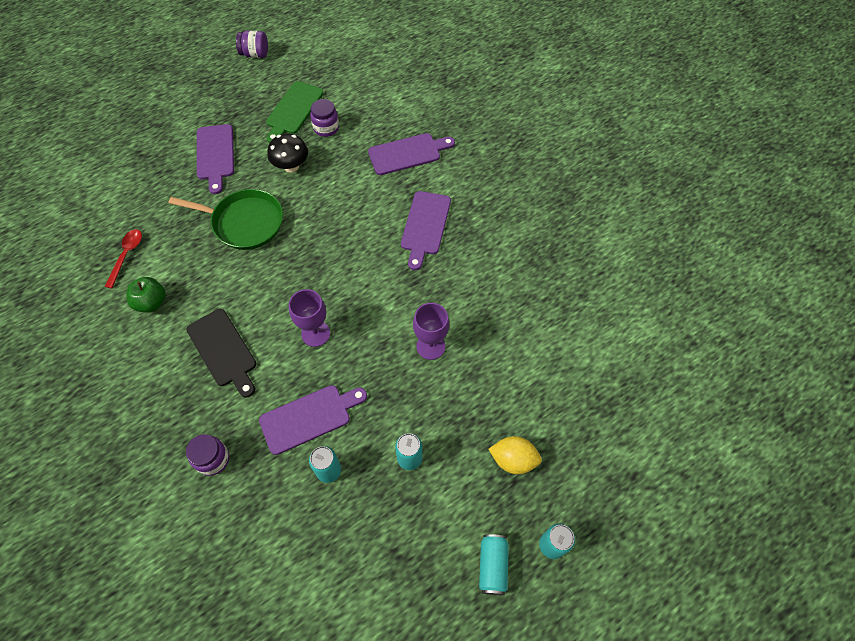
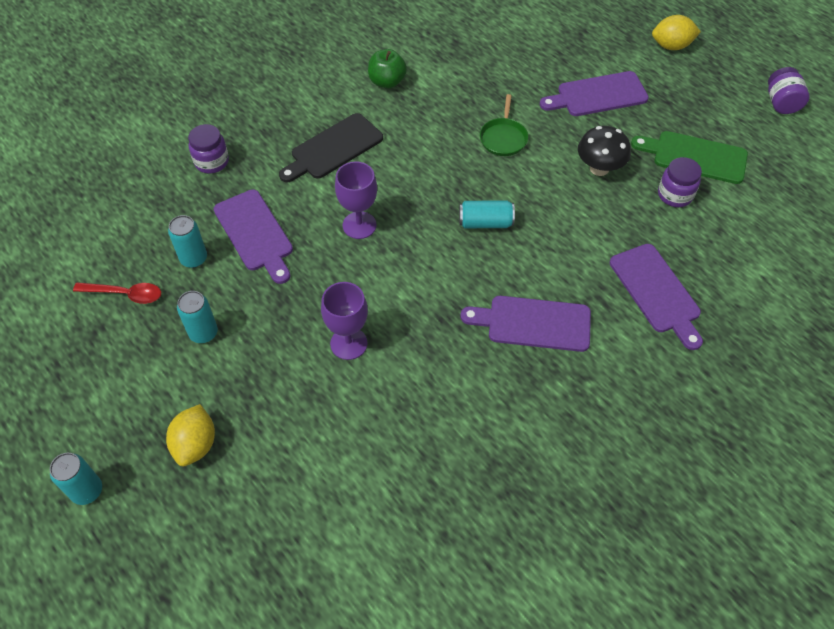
camera: 85 degrees right, 5 degrees down
red spoon [105,229,142,289] -> red spoon moved to [73,282,161,304]
green pan [169,189,283,250] -> green pan [480,94,528,156], size x0.56
turquoise can [479,534,509,595] -> turquoise can moved to [459,200,515,228]
none -> yellow lemon [652,15,701,50]

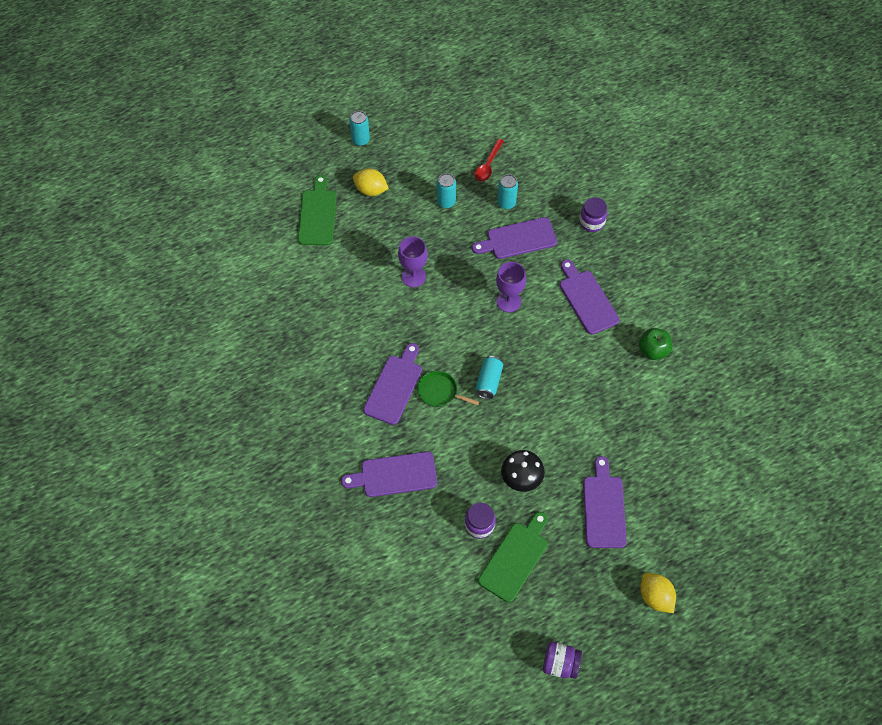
camera: 105 degrees right, 5 degrees up
black cutting board [279,113,383,182] -> purple cutting board [560,260,620,335]
green pan [480,94,528,156] -> green pan moved to [417,371,479,407]
yellow lemon [652,15,701,50] -> yellow lemon turned 45 degrees counterclockwise [640,573,676,613]
none -> green cutting board [298,175,337,245]

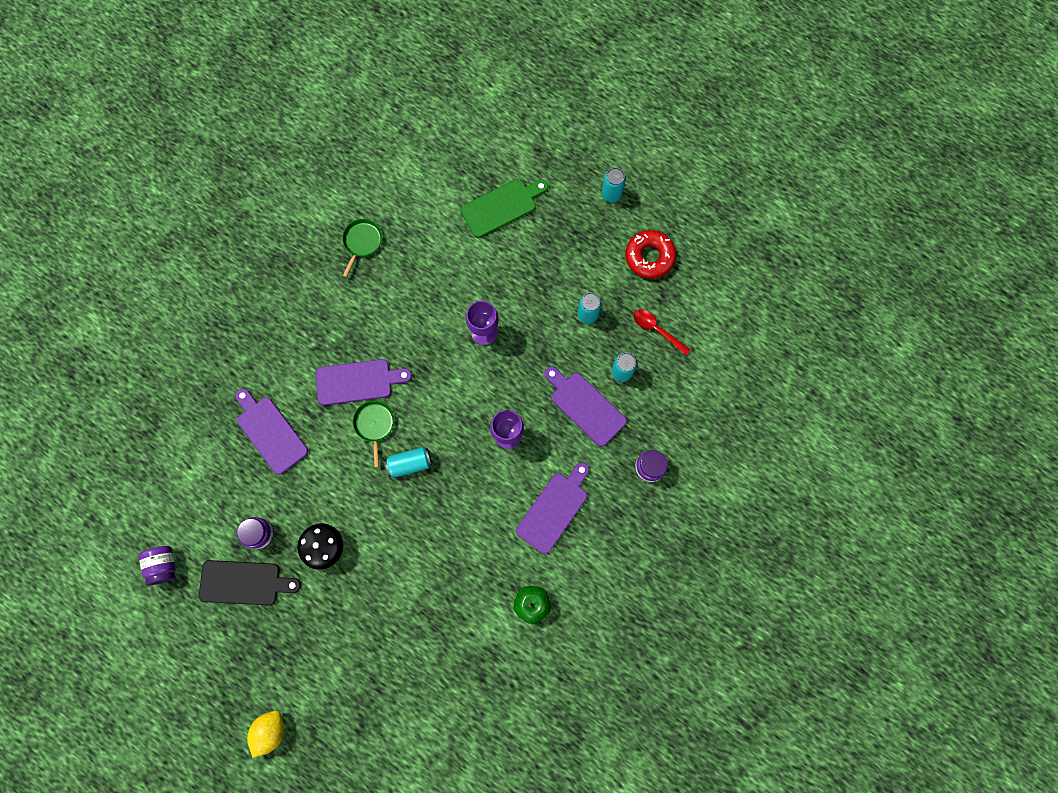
camera: 60 degrees right, 15 degrees up
yellow lemon [353,168,389,196] -> none
red spoon [475,139,504,182] -> red spoon turned 45 degrees clockwise [634,309,691,355]
green cutting board [478,512,548,602] -> black cutting board [199,560,301,606]
purple jar [543,642,582,679] -> purple jar moved to [139,546,176,586]
purple cutting board [583,456,627,548] -> none
none -> green pan [342,219,382,278]
none -> red donut [625,230,676,279]

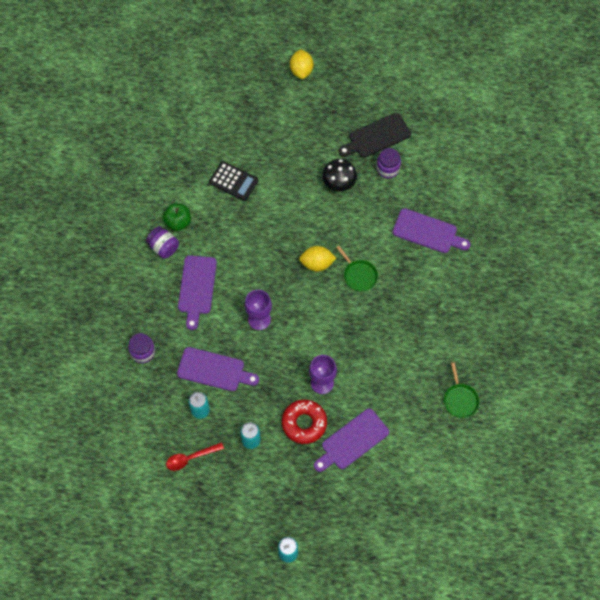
camera: 150 degrees right, 10 degrees down
purple jar [139,546,176,586] -> purple jar moved to [146,226,179,259]
purple cutting board [315,359,412,405] -> purple cutting board moved to [314,409,389,472]
turquoise can [385,447,432,478] -> yellow lemon [299,246,336,272]
green cutting board [460,179,548,238] -> none
red donut [625,230,676,279] -> red donut moved to [282,400,327,444]
red spoon [634,309,691,355] -> red spoon turned 150 degrees clockwise [166,442,224,471]
none -> black calculator [209,161,258,201]

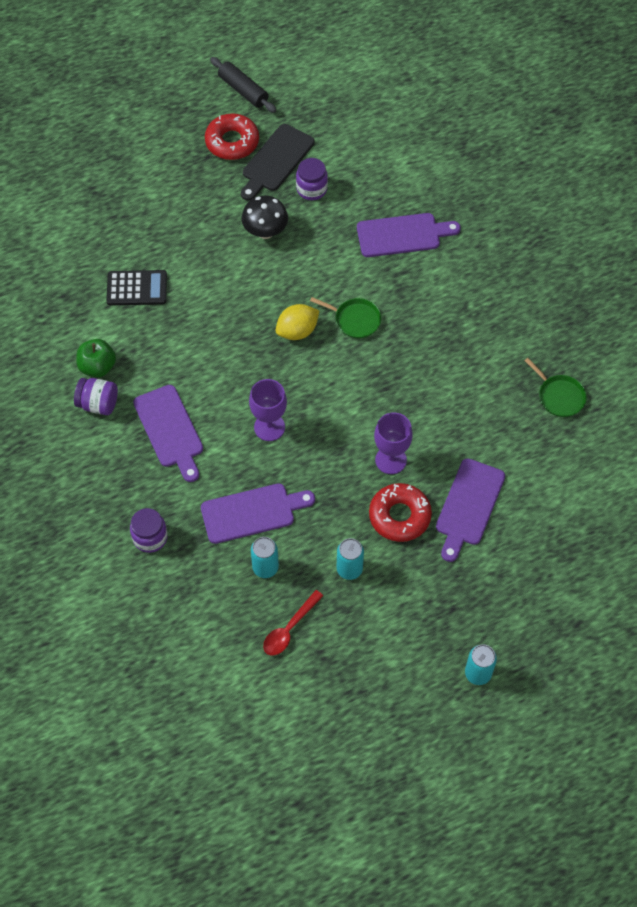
camera: 30 degrees left, 5 degrees down
yellow lemon [290,49,313,79] -> none
none -> red donut [205,113,259,160]
none -> black rolling pin [210,57,277,113]

